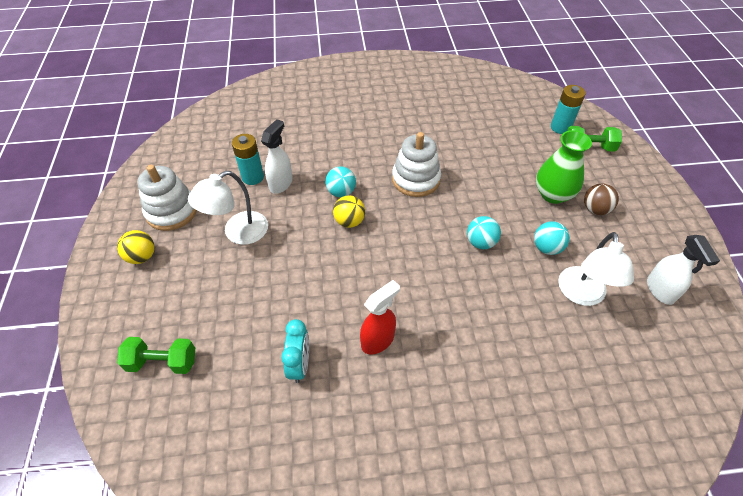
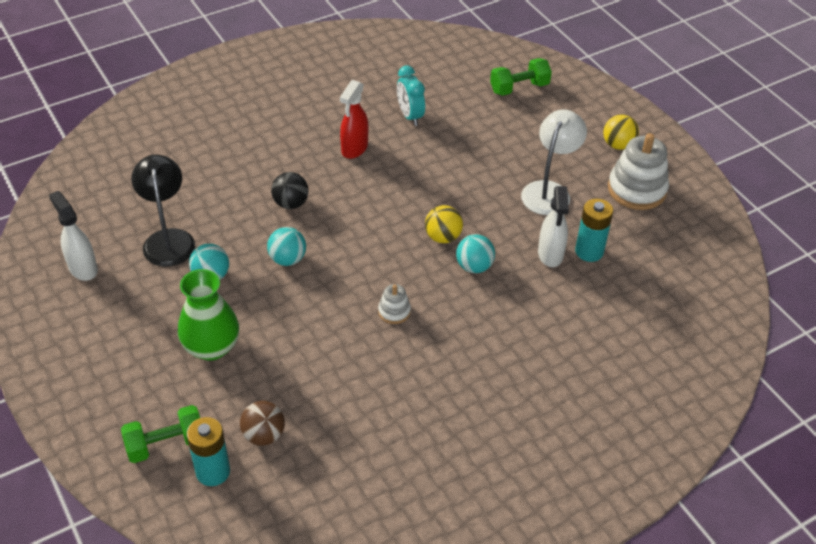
camera: 155 degrees right, 5 degrees down
white stacking toy [392,132,441,197] -> white stacking toy [378,284,411,324], size x0.50
white lamp [558,232,634,306] -> black lamp [131,155,195,267]
brown ball [584,183,619,215] -> brown ball moved to [240,401,285,446]
none -> black ball [271,172,309,209]

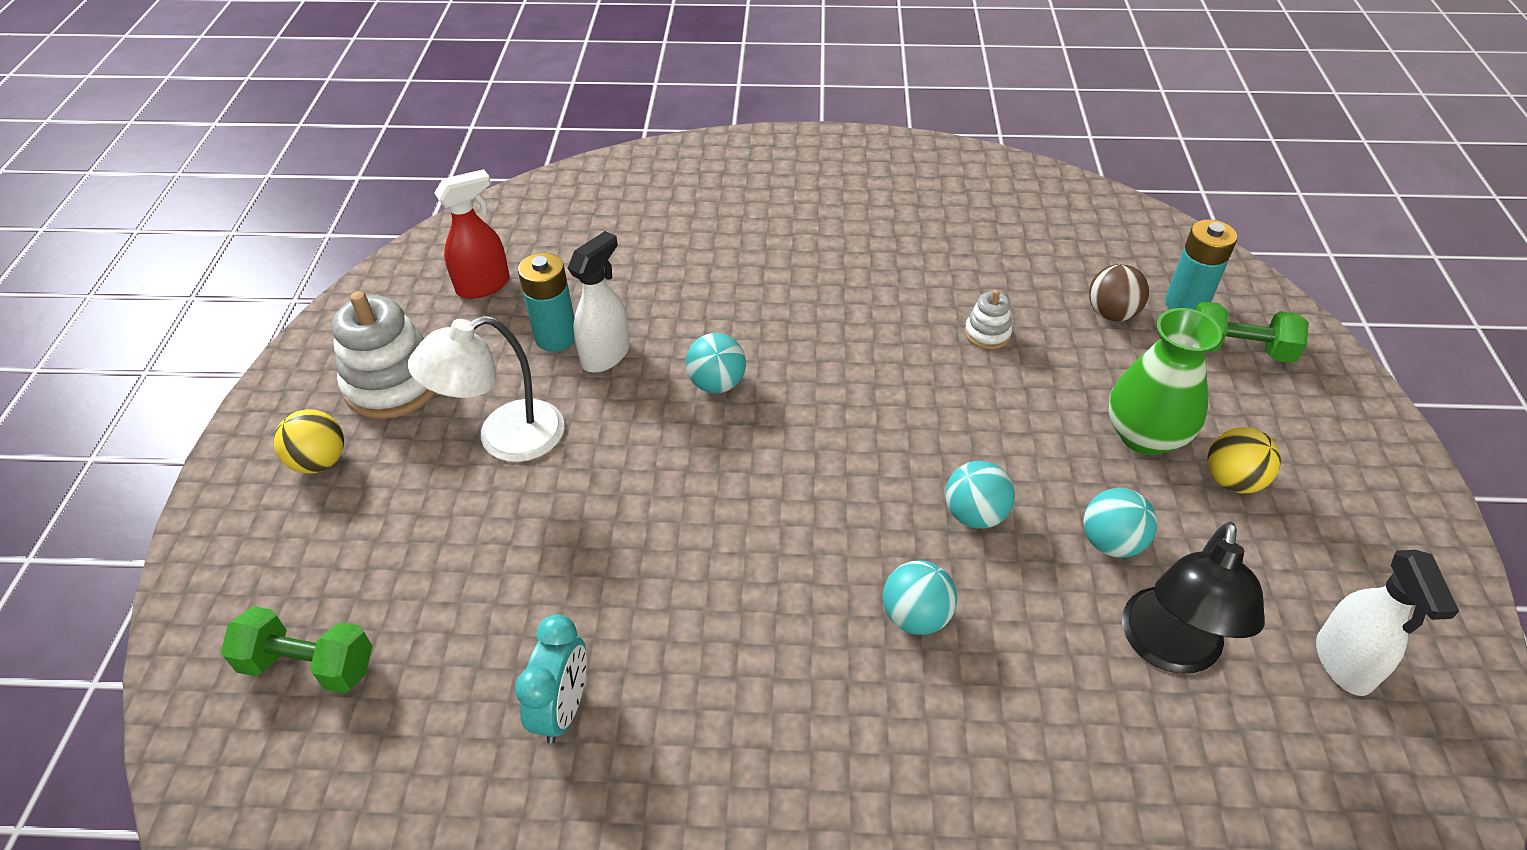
camera: 145 degrees left, 0 degrees up
black ball [271,172,309,209] -> turquoise ball [883,560,957,635]
red spray bottle [340,80,368,159] -> red spray bottle moved to [434,169,510,299]
white stacking toy [378,284,411,324] -> white stacking toy moved to [965,289,1012,349]
yellow ball [425,205,463,243] -> yellow ball moved to [1208,427,1281,493]

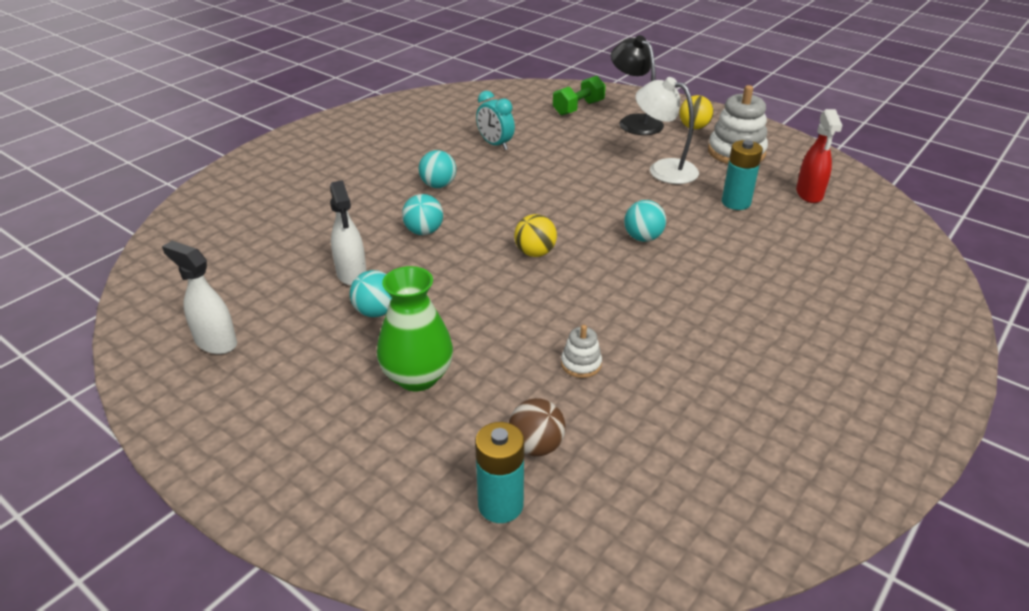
camera: 125 degrees right, 10 degrees down
white lamp [408,316,564,462] -> white lamp turned 60 degrees counterclockwise [635,77,699,184]
white spray bottle [568,231,630,373] -> white spray bottle moved to [330,180,366,285]
turquoise ball [946,461,1015,529] -> turquoise ball moved to [419,150,456,188]
black lamp [1122,522,1265,674] -> black lamp moved to [611,35,664,135]
green dumbbell [1195,301,1309,363] -> none
yellow ball [1208,427,1281,493] -> yellow ball moved to [514,214,557,257]

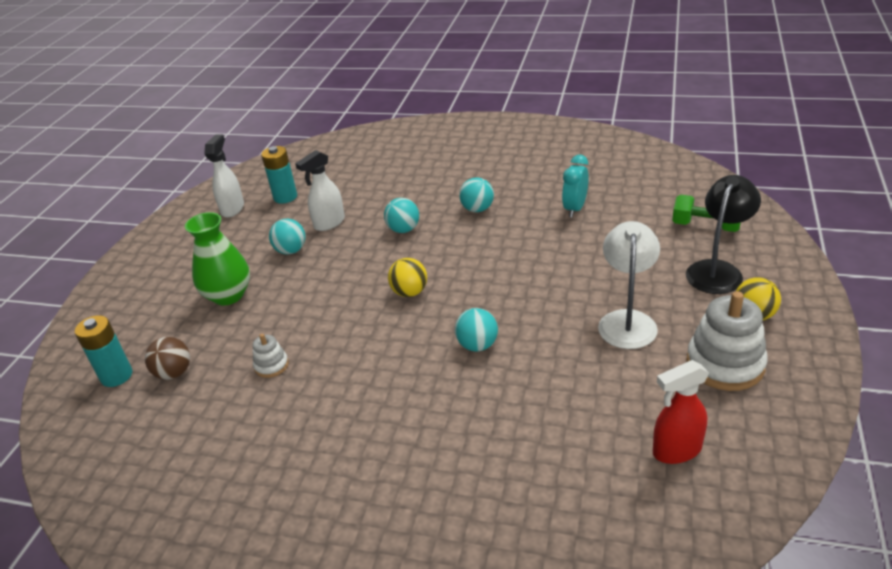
camera: 70 degrees right, 0 degrees up
turquoise battery [722,140,763,210] -> turquoise battery moved to [261,146,297,204]

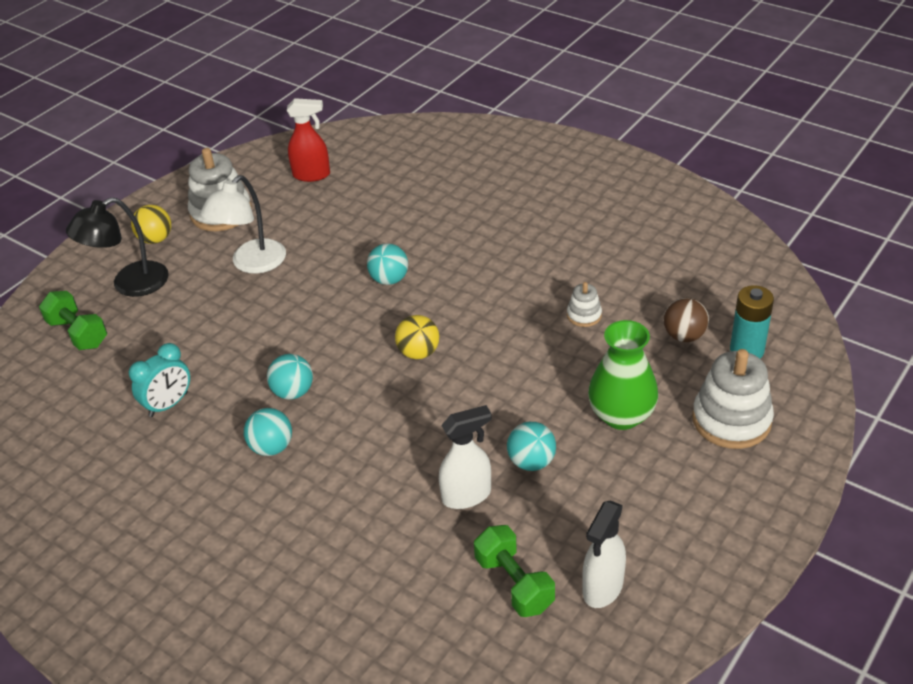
camera: 160 degrees left, 5 degrees up
turquoise battery [261,146,297,204] -> green dumbbell [474,525,555,617]
turquoise ball [384,198,419,233] -> turquoise ball moved to [267,354,313,400]
none -> white stacking toy [692,349,774,449]

